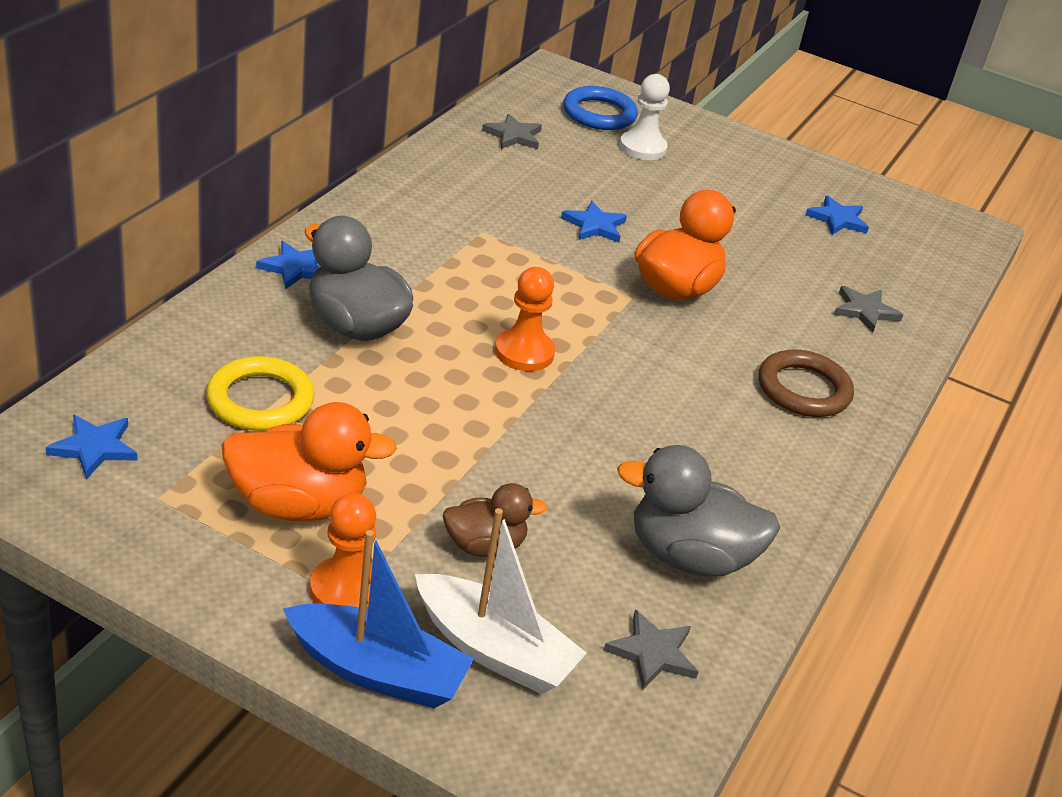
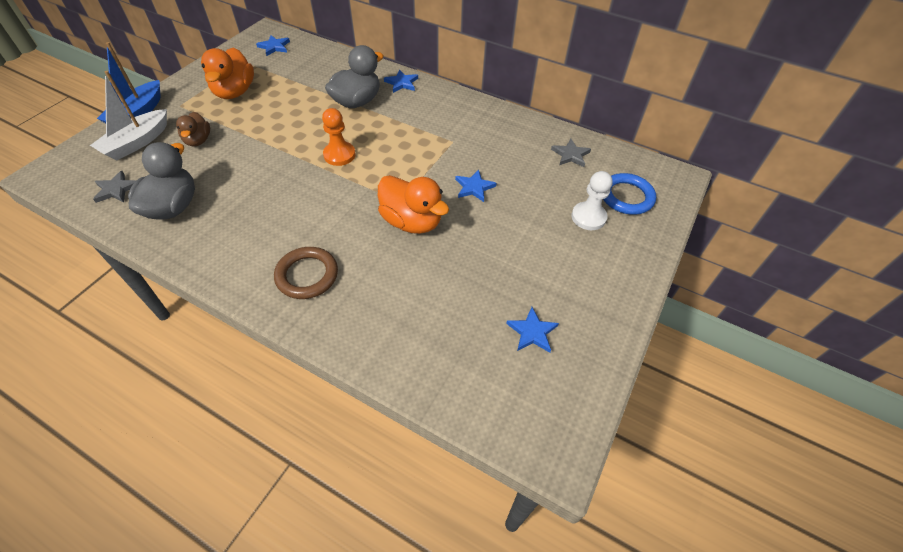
camera: 95 degrees right, 15 degrees up
yellow ring [206,356,315,431] -> none
orange pawn [310,493,376,609] -> none
grey star [834,286,903,333] -> none

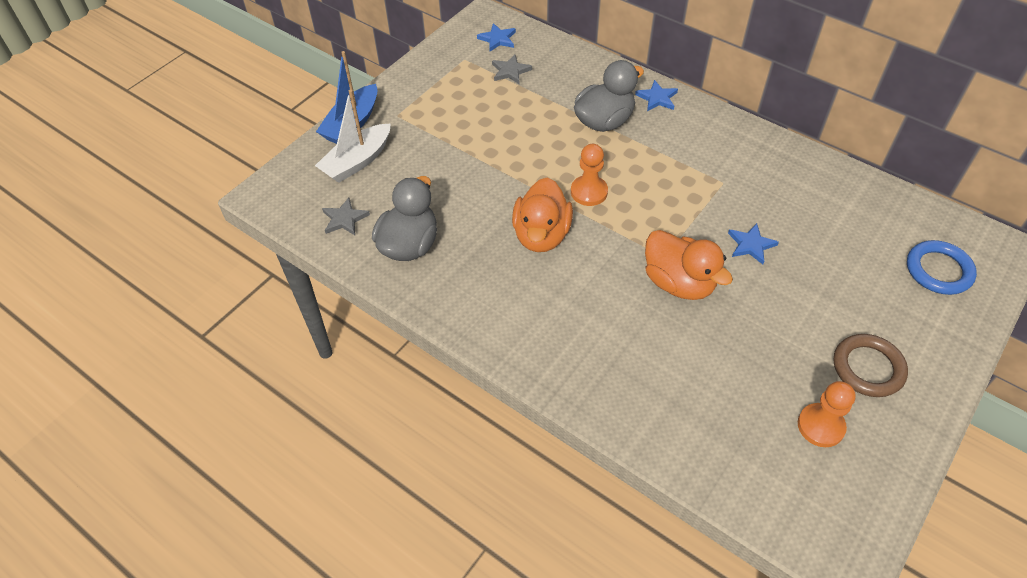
camera: 10 degrees right, 0 degrees up
brown duck [176,112,210,146] -> none
orange duck [201,48,254,99] -> orange duck moved to [512,177,573,252]
brown ring [274,247,338,299] -> brown ring moved to [833,334,908,397]
blue star [506,307,559,353] -> orange pawn [798,381,856,447]
grey star [551,139,591,167] -> grey star moved to [492,54,532,84]
white pawn [571,171,612,230] -> none

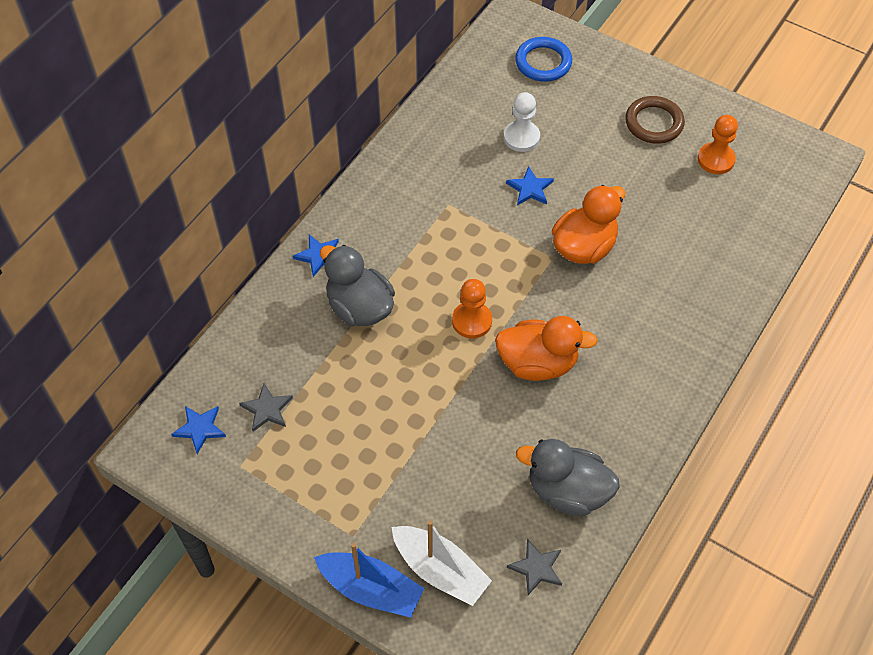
camera: 95 degrees left, 5 degrees up
none -> white pawn [504,92,540,152]

